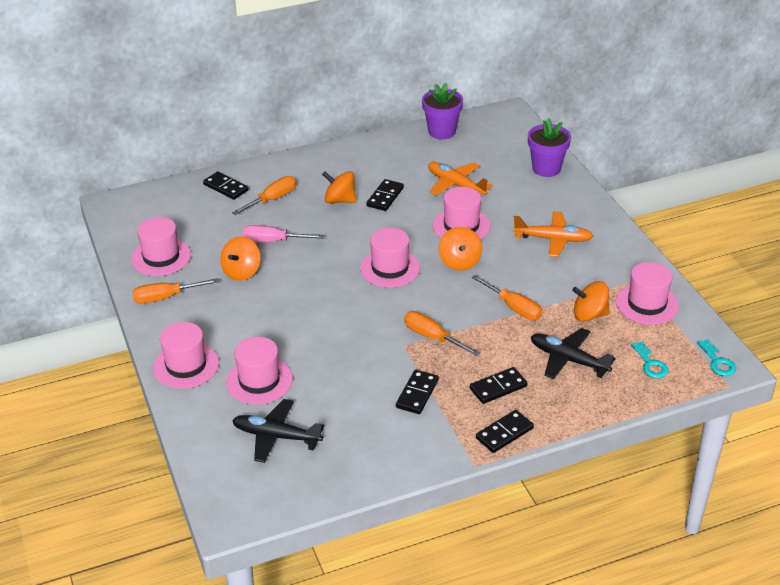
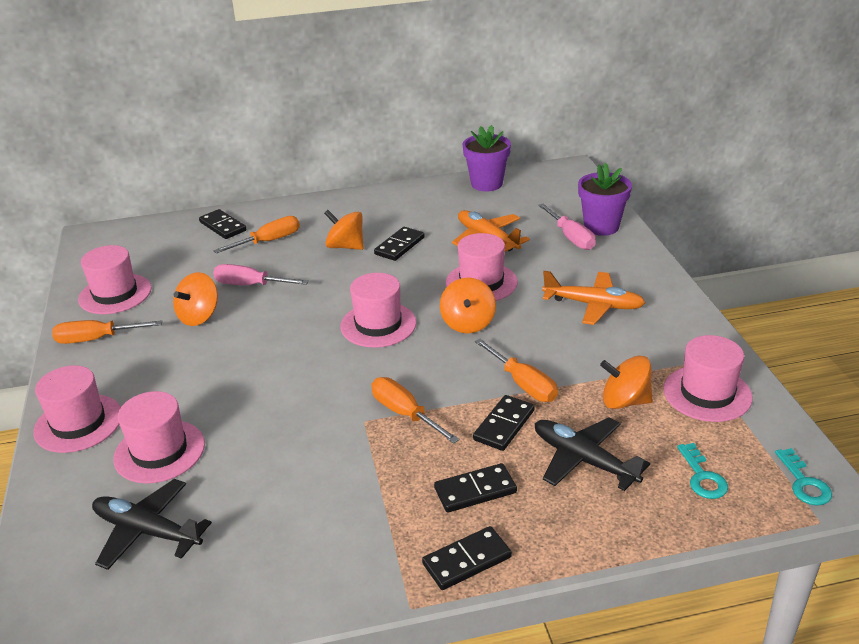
camera: 10 degrees right, 5 degrees down
black domino [396,370,439,414] -> black domino moved to [473,395,535,451]
none -> pink screwdriver [538,204,596,250]

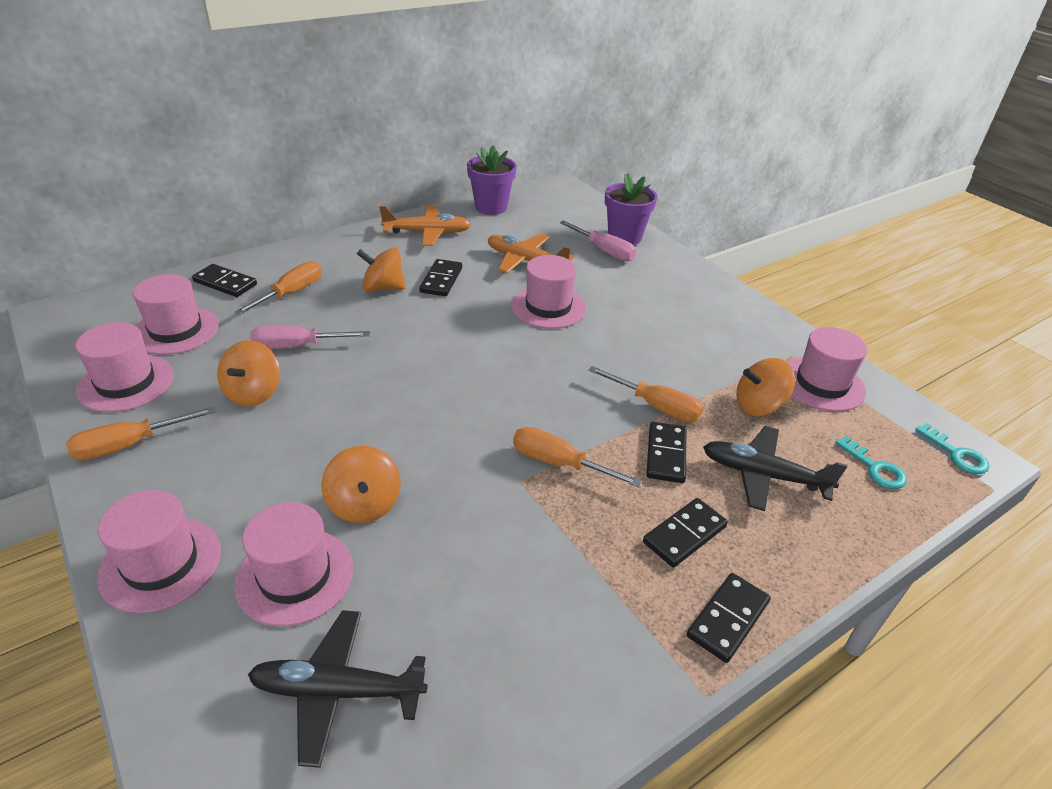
camera: 25 degrees left, 5 degrees up
pink hat [340,273,416,348] -> pink hat moved to [133,274,219,355]
orange spinning top [440,278,496,334] -> orange spinning top moved to [321,446,401,523]
orange plane [542,271,646,325] -> orange plane moved to [379,206,472,246]

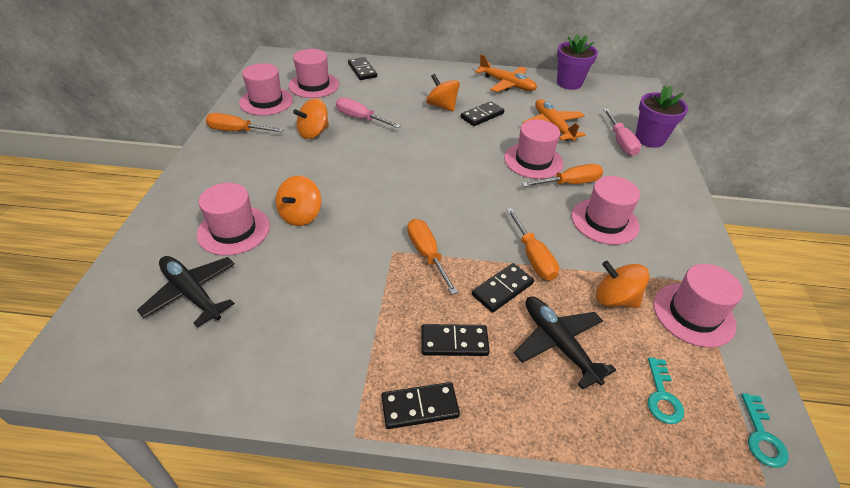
camera: 40 degrees right, 5 degrees up
pink hat [97,490,221,613] -> pink hat moved to [572,176,640,245]
orange screwdriver [234,261,322,315] -> orange screwdriver moved to [522,164,603,187]

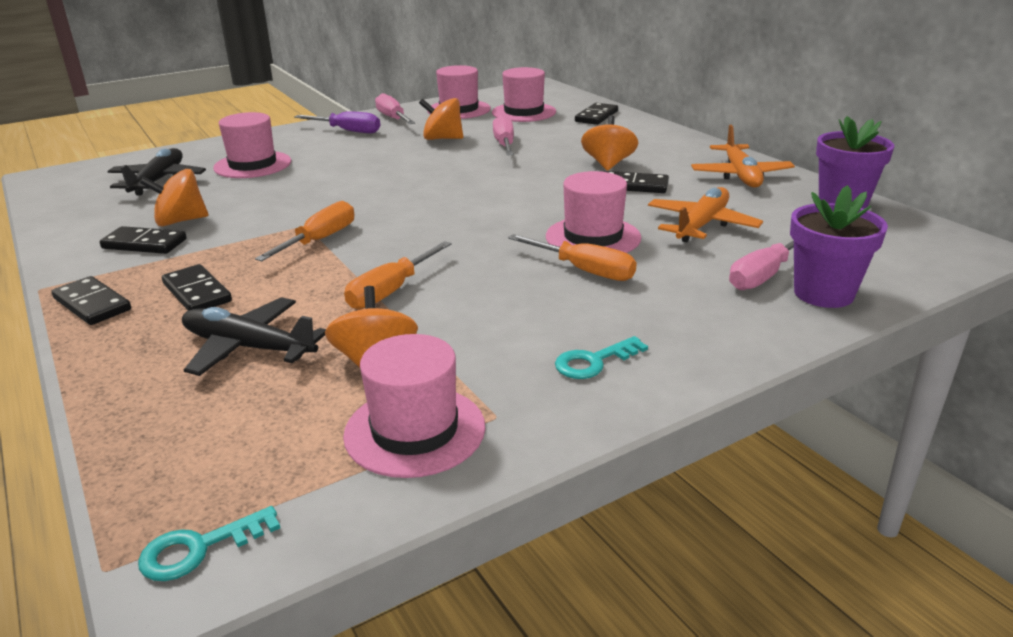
camera: 55 degrees right, 15 degrees down
orange screwdriver [206,113,284,132] -> pink screwdriver [375,93,415,124]
orange spinning top [276,176,321,226] -> orange spinning top moved to [140,169,209,227]
black domino [472,263,534,313] -> black domino moved to [100,226,187,254]
black plane [514,297,616,390] -> black plane turned 90 degrees counterclockwise [182,297,326,376]
pink hat [572,176,640,245] -> none
turquoise key [648,357,684,424] -> turquoise key moved to [555,336,648,379]
none -> purple screwdriver [294,111,380,133]

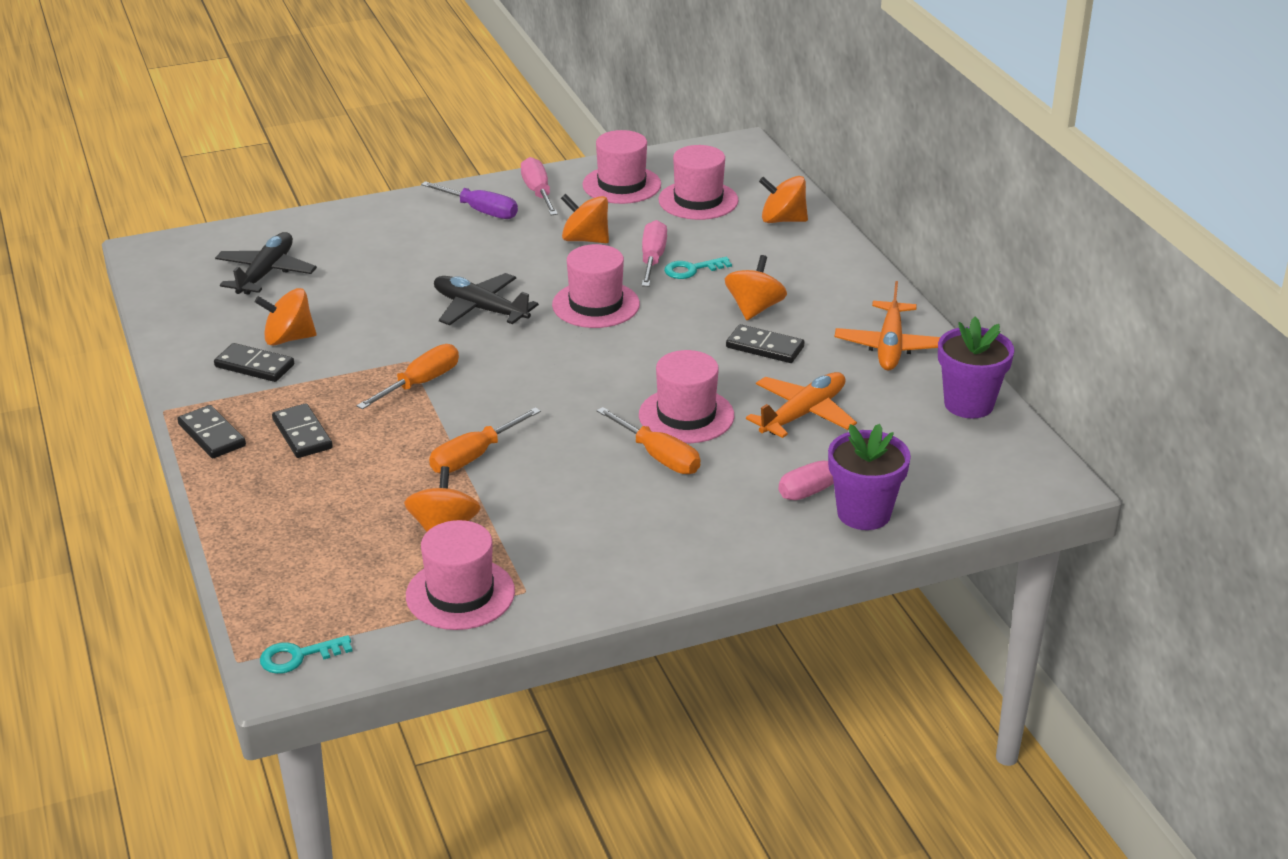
camera: 10 degrees right, 5 degrees up
black plane [182,297,326,376] -> black plane moved to [434,273,539,325]
pink hat [213,112,291,178] -> pink hat moved to [552,244,640,328]
turquoise key [555,336,648,379] -> turquoise key moved to [664,257,732,279]
black domino [575,103,618,125] -> orange spinning top [759,176,808,223]

